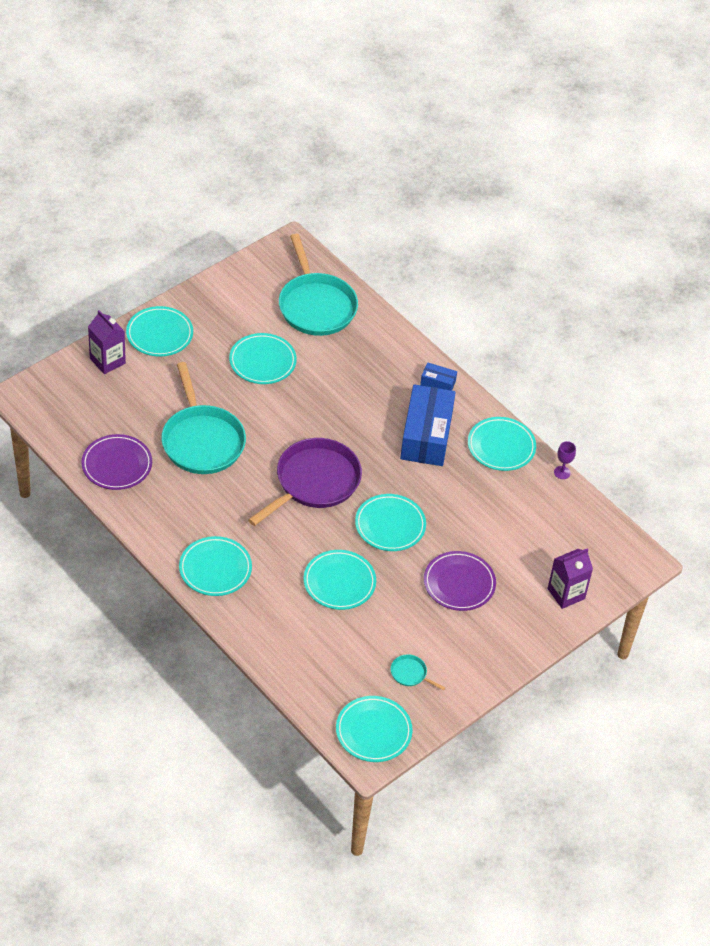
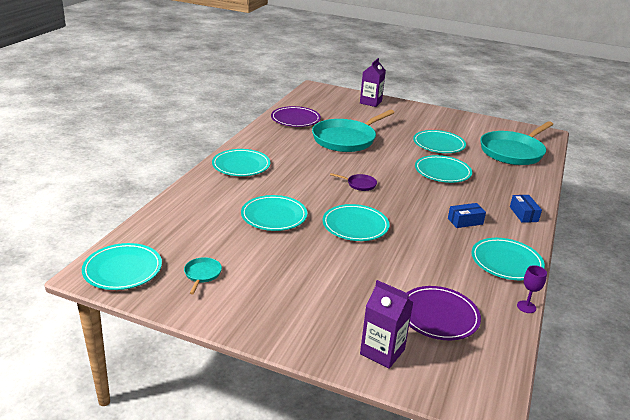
camera: 65 degrees right, 20 degrees down
turquoise plate [126,306,193,357] -> turquoise plate moved to [415,155,472,183]
purple pan [248,438,362,526] -> purple pan [330,173,377,191], size x0.40
blue box [400,384,456,466] -> blue box [448,203,486,228], size x0.45
purple plate [424,551,496,611] -> purple plate moved to [407,286,481,340]

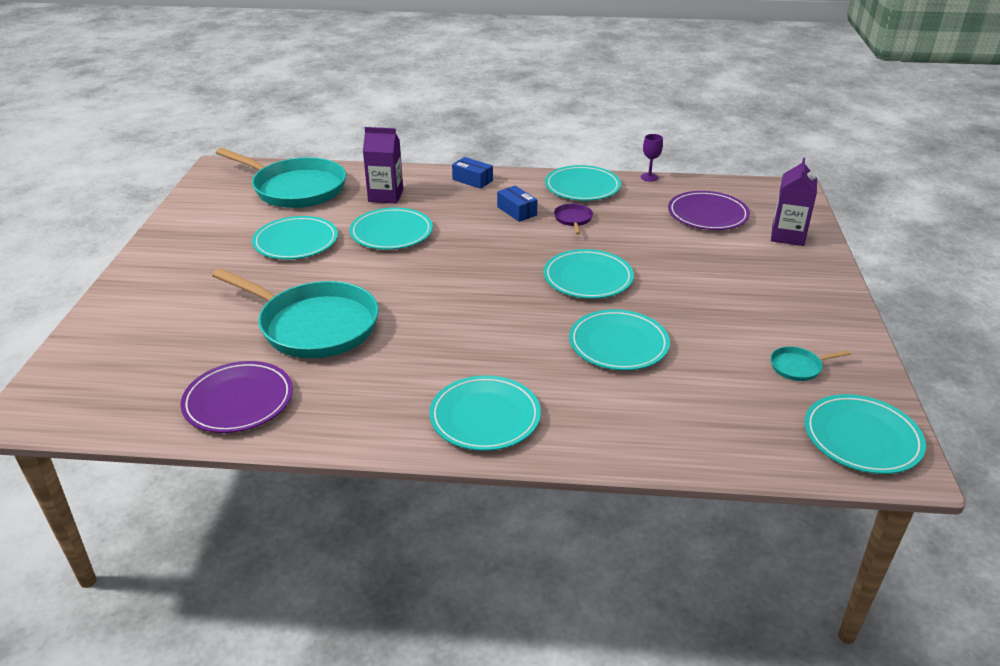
camera: 105 degrees left, 5 degrees up
purple pan [330,173,377,191] -> purple pan moved to [554,204,593,235]
purple carton [360,58,386,107] -> purple carton moved to [363,127,403,204]
blue box [510,195,542,223] -> blue box turned 60 degrees clockwise [452,157,493,189]

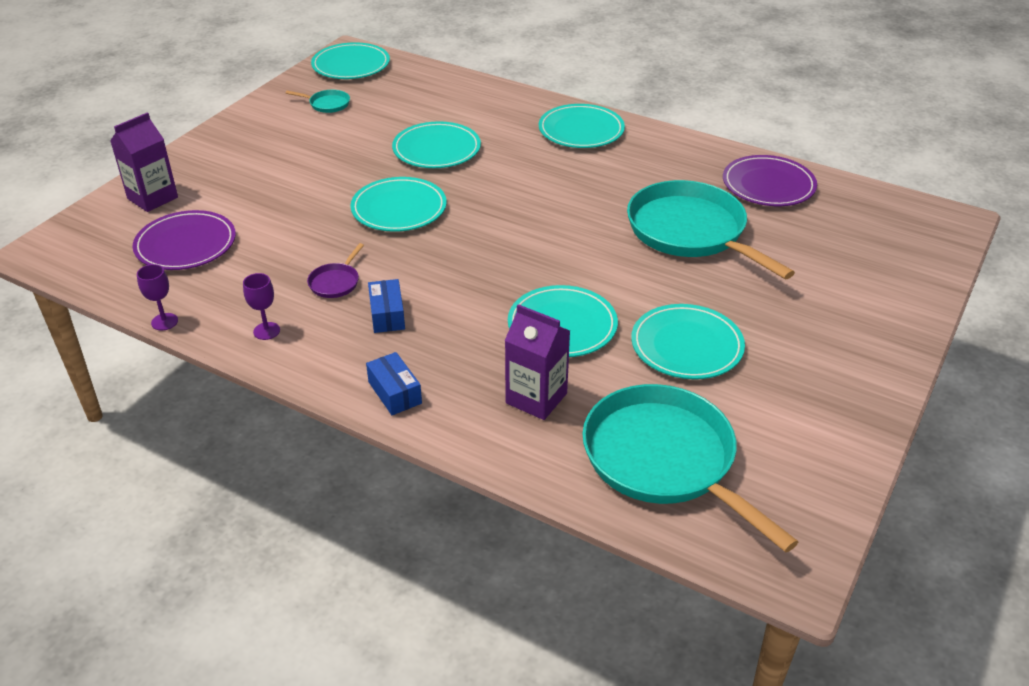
camera: 155 degrees left, 5 degrees up
turquoise plate [545,165,621,201] -> purple goblet [243,273,280,340]

